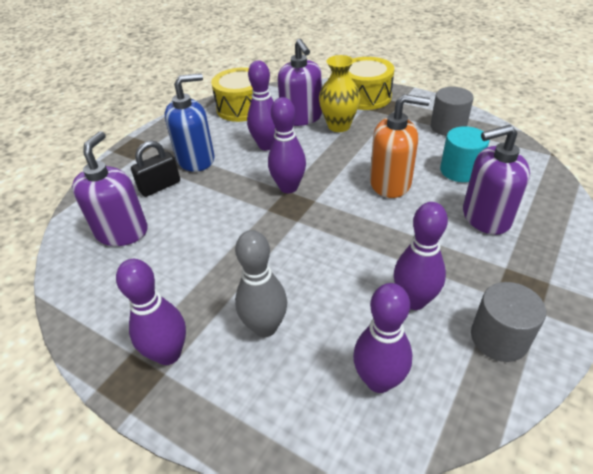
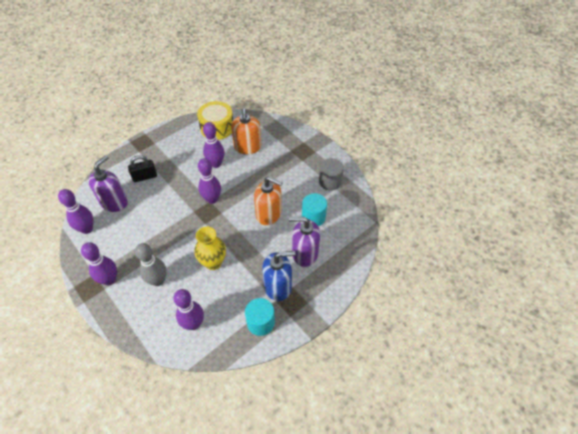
camera: 15 degrees right, 10 degrees up
blue soap dispenser [165,73,215,172] -> blue soap dispenser moved to [262,251,295,301]
purple soap dispenser [278,39,322,126] -> orange soap dispenser [231,108,262,154]
yellow vase [319,55,360,132] -> yellow vase moved to [194,227,226,270]
yellow drum [348,57,394,110] -> none
purple bowling pin [394,202,448,310] -> purple bowling pin moved to [58,189,93,234]
grey cylinder [471,282,546,362] -> turquoise cylinder [245,298,275,336]

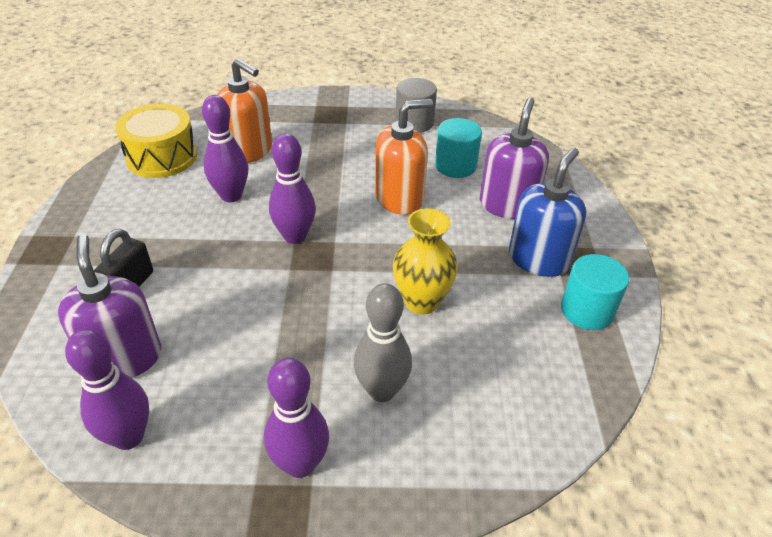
camera: 50 degrees left, 10 degrees down
purple bowling pin [173,289,204,330] -> none
purple soap dispenser [289,217,320,267] -> purple soap dispenser turned 150 degrees clockwise [480,98,549,219]

